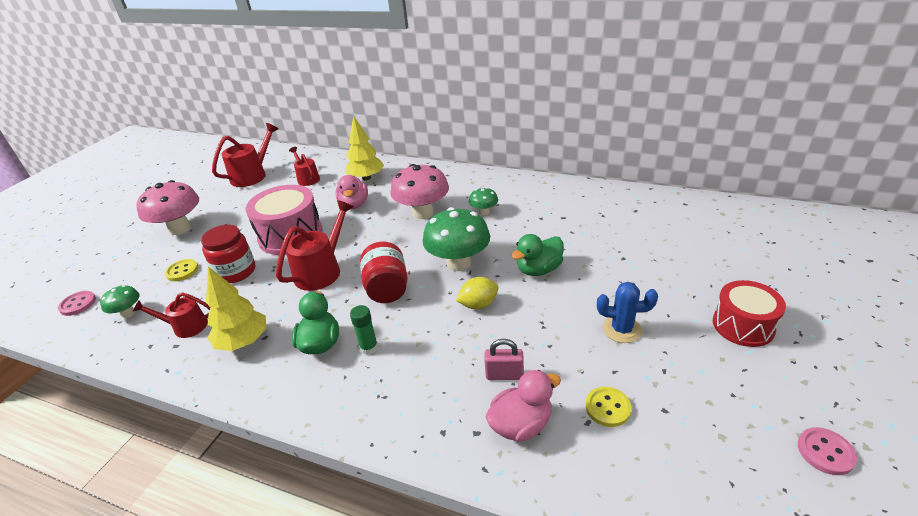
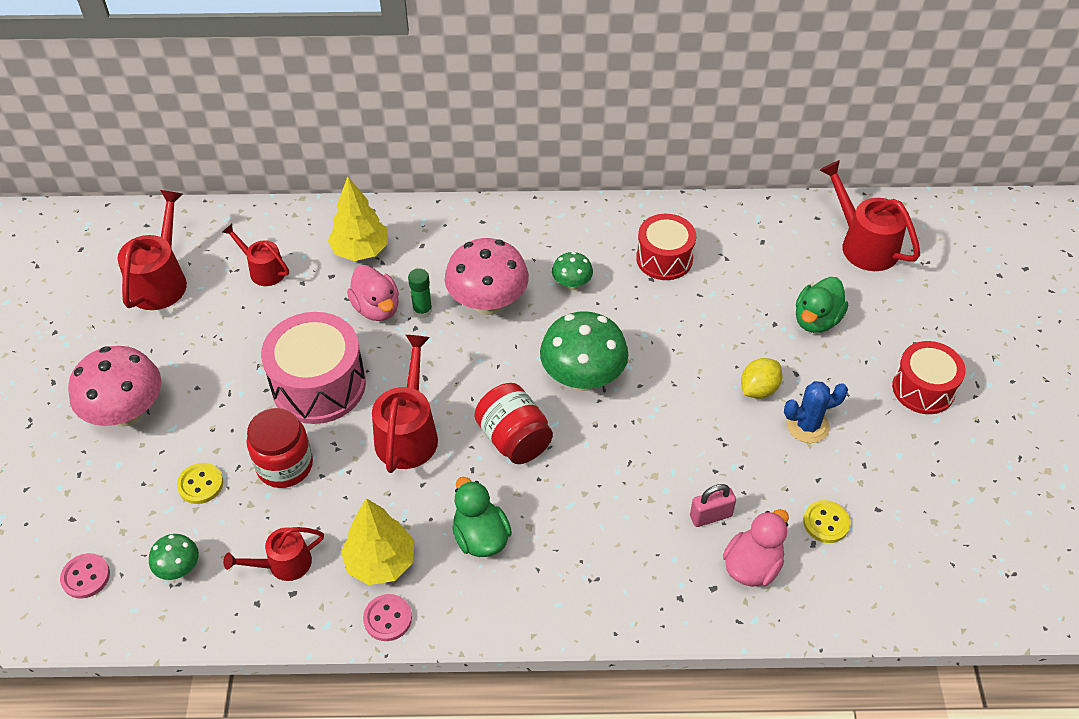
camera: 25 degrees left, 15 degrees up
green glue stick [350,305,378,355] -> green glue stick moved to [408,268,432,318]
yellow lemon [456,277,499,309] -> yellow lemon moved to [741,358,782,398]
green duck [511,234,564,276] -> green duck moved to [796,277,848,333]
pink button [798,427,857,475] -> pink button moved to [363,594,412,641]
none -> red drum [636,214,696,280]
none -> red watering can [819,160,920,271]

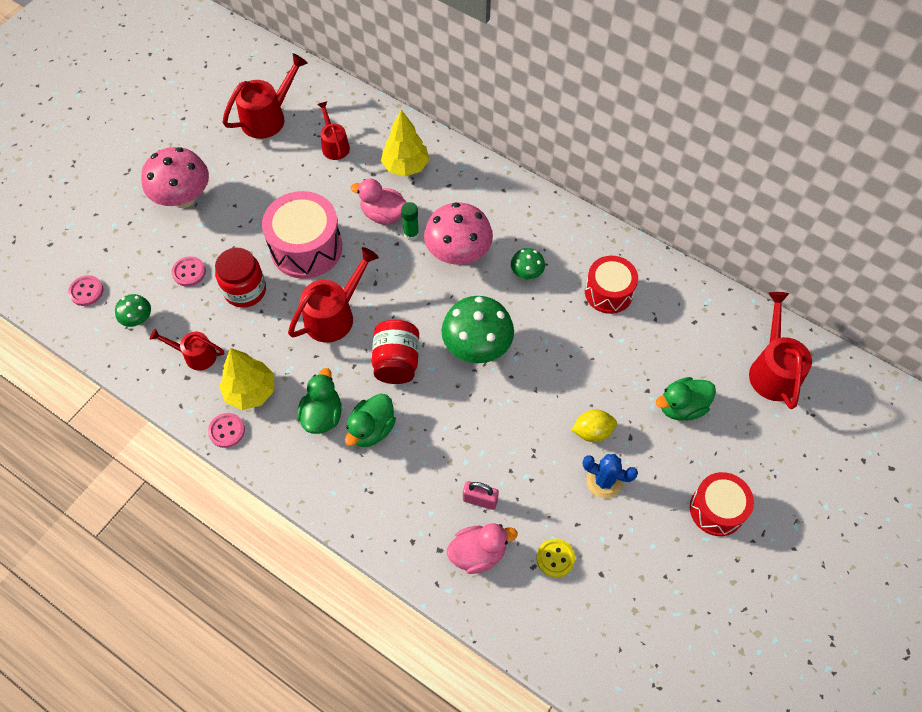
camera: 35 degrees right, 10 degrees up
yellow button [177,463,223,504] -> pink button [172,256,206,286]
pink duck [347,265,399,321] -> pink duck turned 105 degrees clockwise [351,178,407,225]
none -> green duck [345,394,396,447]

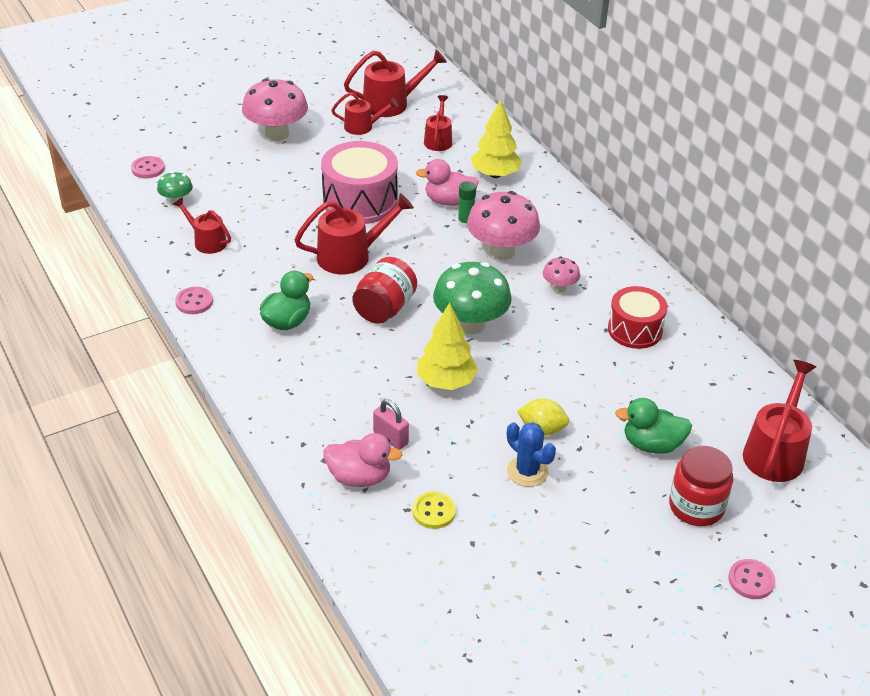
camera: 25 degrees right, 20 degrees down
pink button [172,256,206,286] -> pink button moved to [728,559,775,599]
red jar [215,248,266,308] -> red jar moved to [669,446,733,526]
yellow tree [219,348,274,410] -> yellow tree moved to [417,303,478,390]
green duck [345,394,396,447] -> none
pink duck [351,178,407,225] -> pink duck turned 45 degrees counterclockwise [416,159,479,206]
green mushroom [511,248,545,279] -> pink mushroom [543,256,580,292]
red drum [690,472,754,536] -> none
none -> red watering can [332,92,398,135]

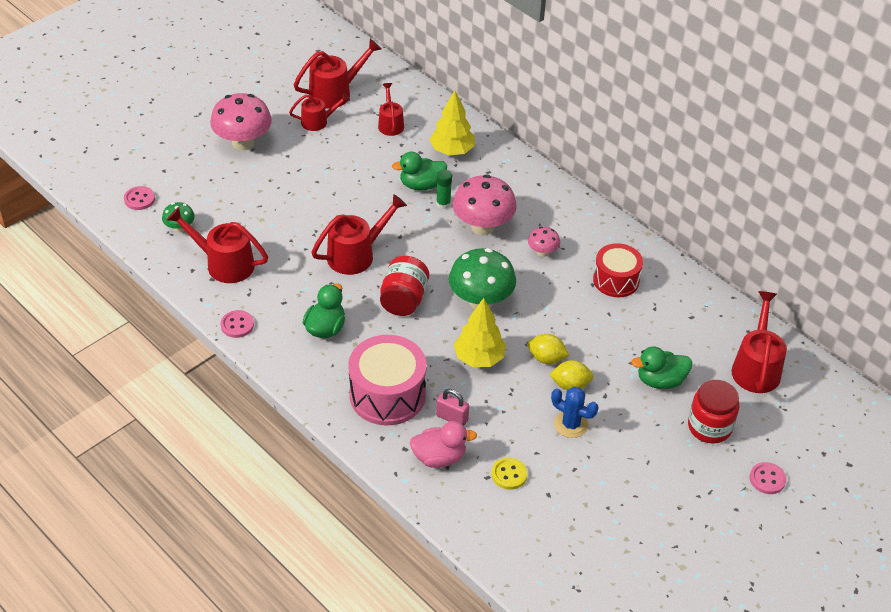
camera: 15 degrees left, 5 degrees up
red watering can [173,197,231,254] -> red watering can [167,207,268,283], size x1.61
pink drum [321,141,398,224] -> pink drum moved to [348,335,427,425]
pink duck [416,159,479,206] -> green duck [392,152,447,190]
none -> yellow lemon [528,334,569,364]

